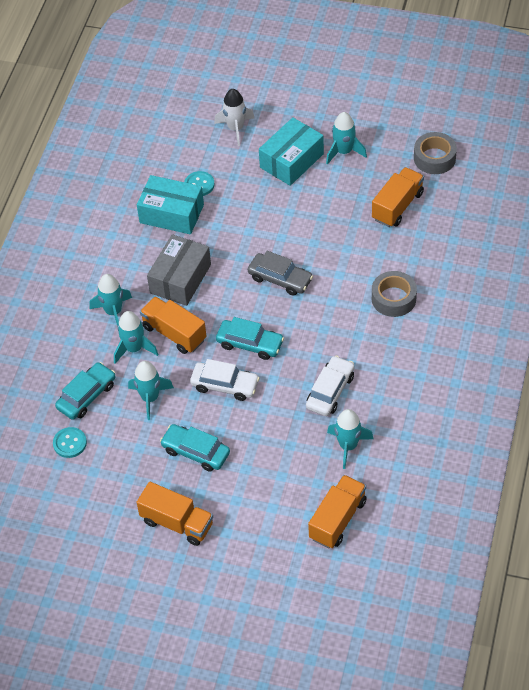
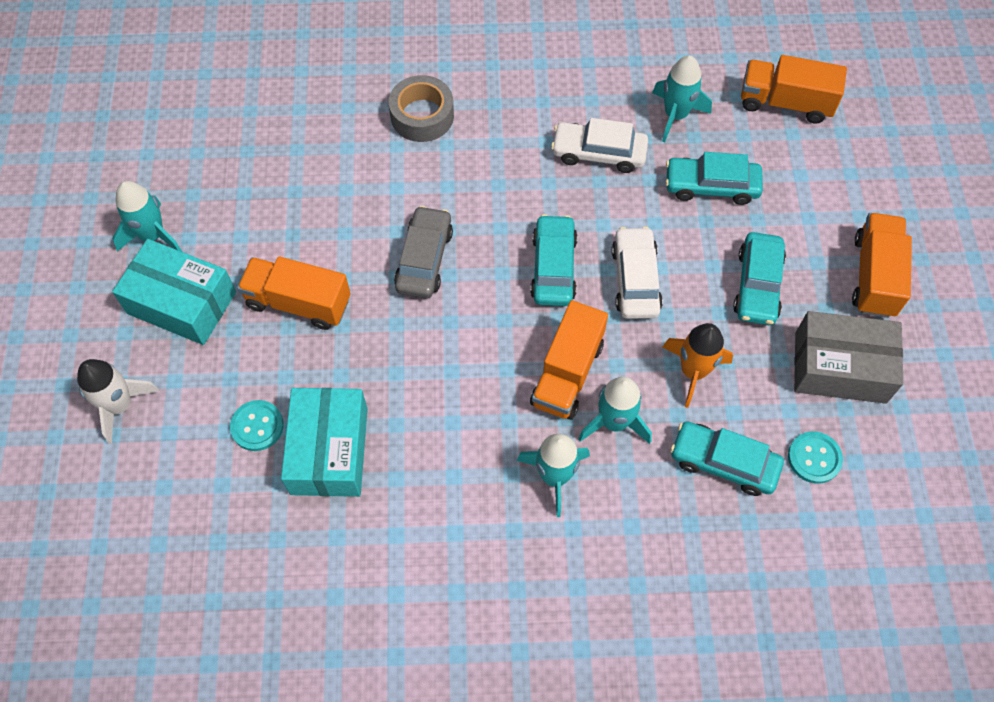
camera: 110 degrees left, 10 degrees up
turquoise rocket [128,361,174,420] -> orange rocket [662,323,733,408]
grey box [147,234,211,306] -> grey box moved to [794,311,903,404]
orange truck [372,167,424,227] -> orange truck moved to [237,257,351,330]
grey tape [414,132,457,174] -> none
none -> turquoise car [665,152,763,205]

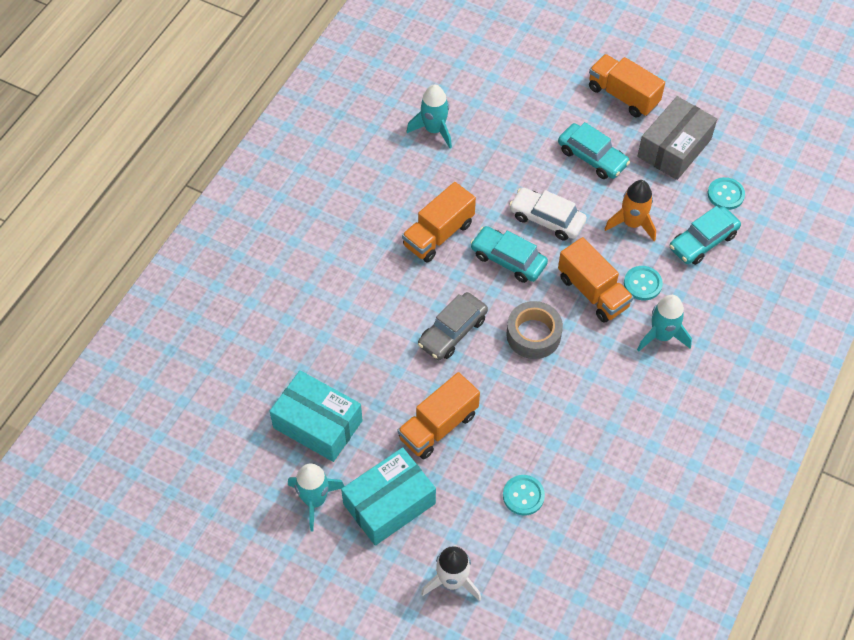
camera: 60 degrees left, 5 degrees down
turquoise box [281,388,368,497] -> turquoise box moved to [269,370,363,462]
grey tape [389,75,454,142] -> grey tape moved to [506,301,563,359]
grey car [394,206,453,298] -> grey car turned 90 degrees counterclockwise [418,292,488,360]
white car [551,118,648,173] -> none
turquoise rocket [578,377,652,444] -> turquoise button [624,266,663,300]
turquoise car [665,152,763,205] -> none
orange truck [741,55,847,124] -> orange truck moved to [402,182,476,263]

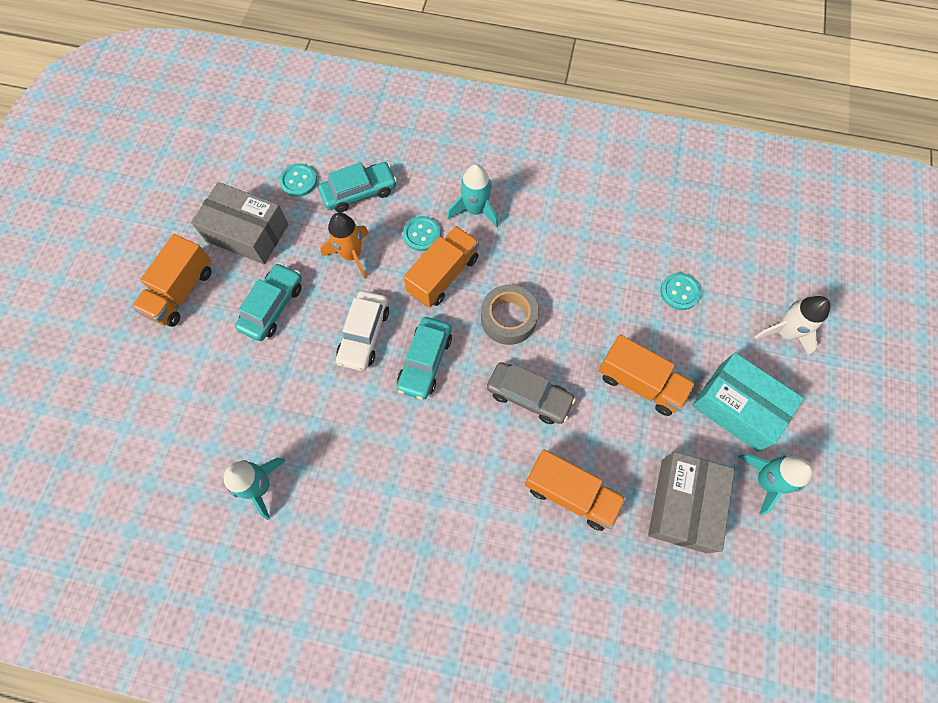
camera: 105 degrees left, 10 degrees up
turquoise box [269,370,363,462] -> grey box [648,452,735,553]
orange truck [402,182,476,263] -> orange truck moved to [525,450,626,531]
turquoise car [670,206,741,265] -> turquoise car turned 60 degrees counterclockwise [318,162,397,213]

